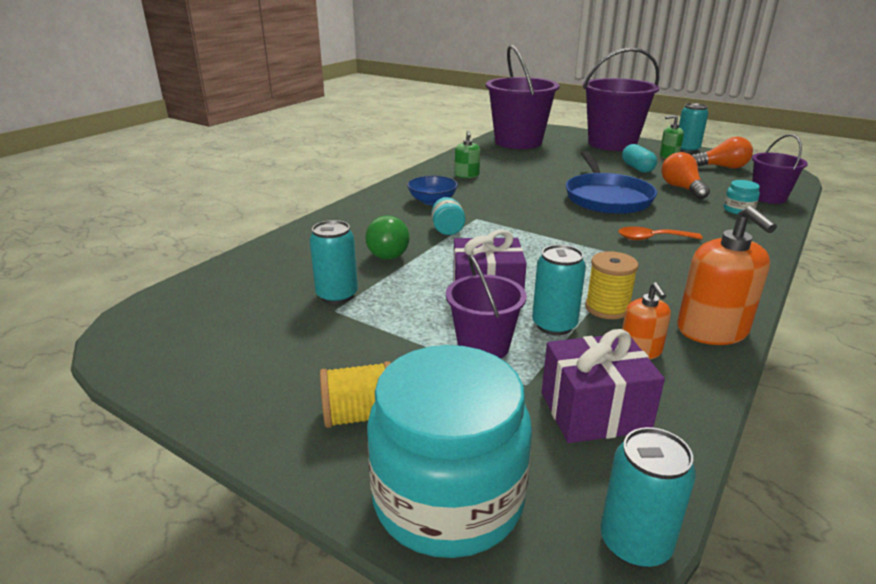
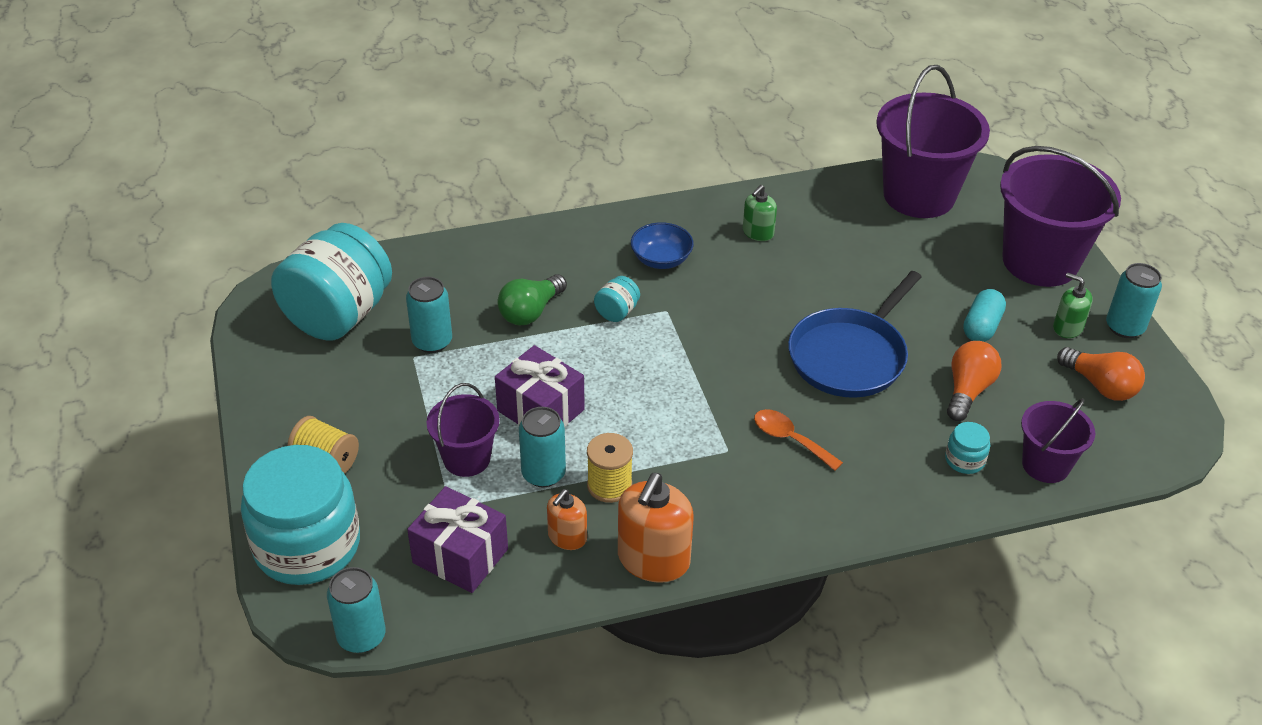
camera: 40 degrees right, 15 degrees up
none -> turquoise jar [271,223,392,341]

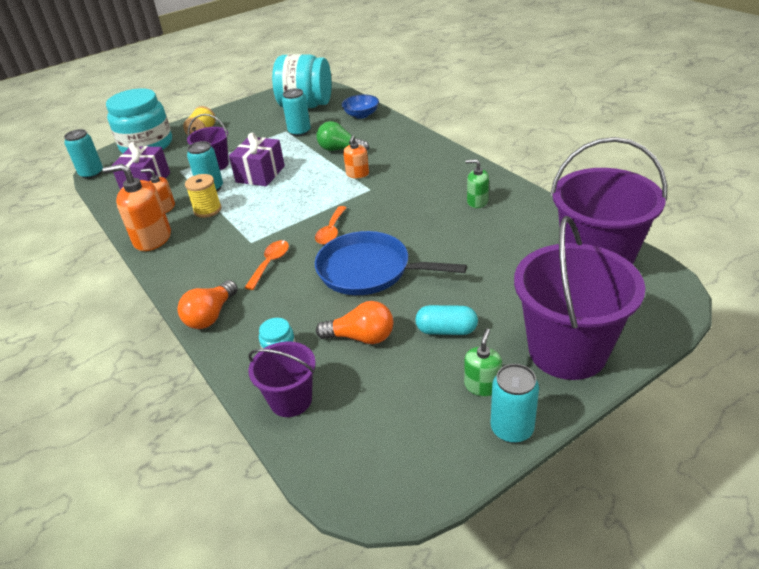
camera: 75 degrees right, 5 degrees down
turquoise jar [594,276,640,322] -> orange soap dispenser [343,135,369,178]
blue bowl [631,222,694,269] -> blue bowl moved to [342,95,379,119]
orange light bulb [1057,347,1145,401] -> orange light bulb moved to [177,280,238,329]
none -> orange spoon [315,206,347,245]

